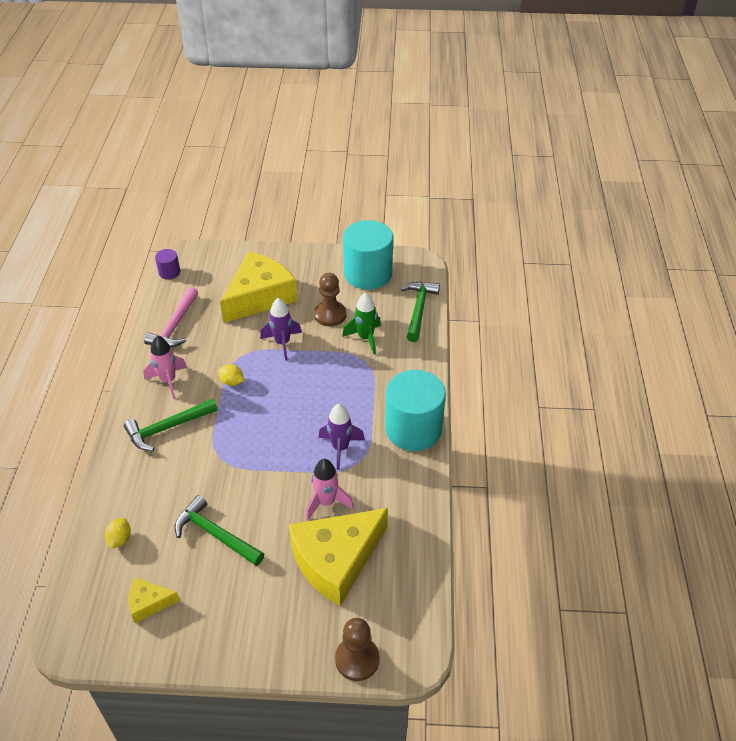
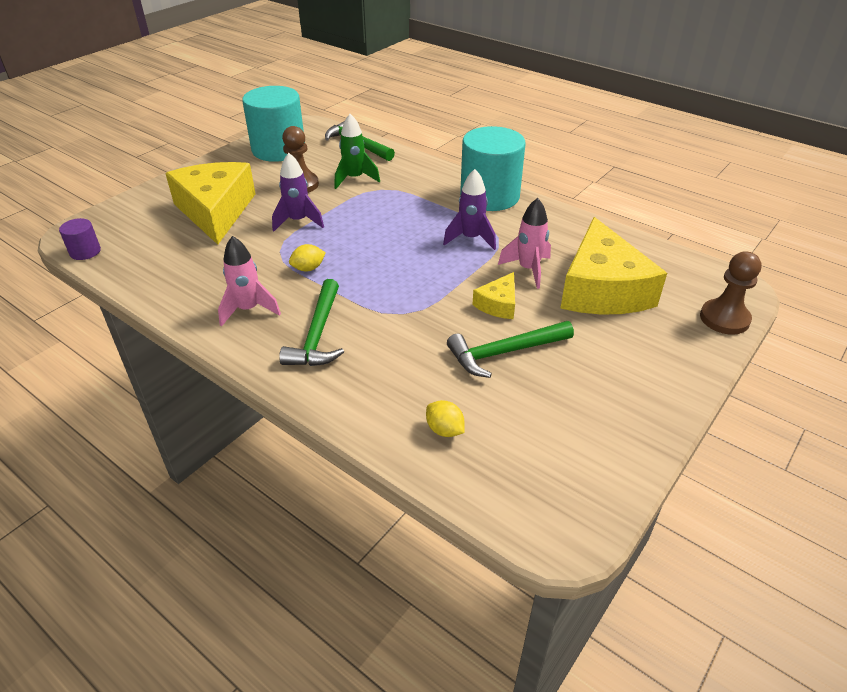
camera: 55 degrees left, 5 degrees down
yellow cheese [128,578,180,623] -> yellow cheese moved to [472,272,515,319]
pink hammer [144,287,198,347] -> none

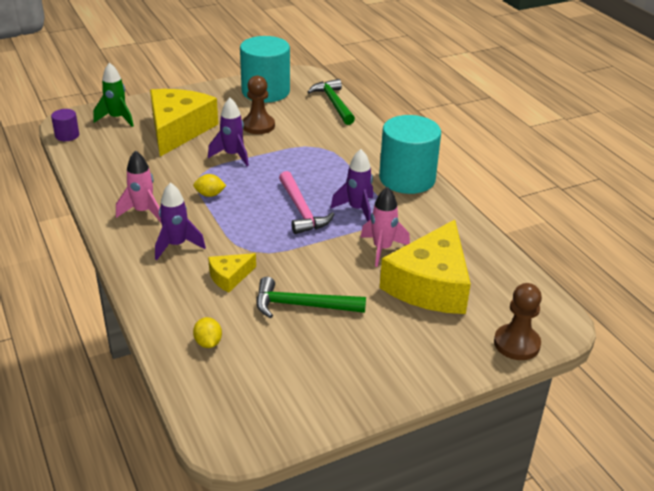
camera: 25 degrees right, 5 degrees down
green hammer [279,279,344,366] -> purple rocket [155,182,206,260]
green rocket [335,114,380,189] -> green rocket moved to [93,62,134,127]
yellow cheese [472,272,515,319] -> yellow cheese moved to [208,253,256,292]
none -> pink hammer [279,171,335,234]

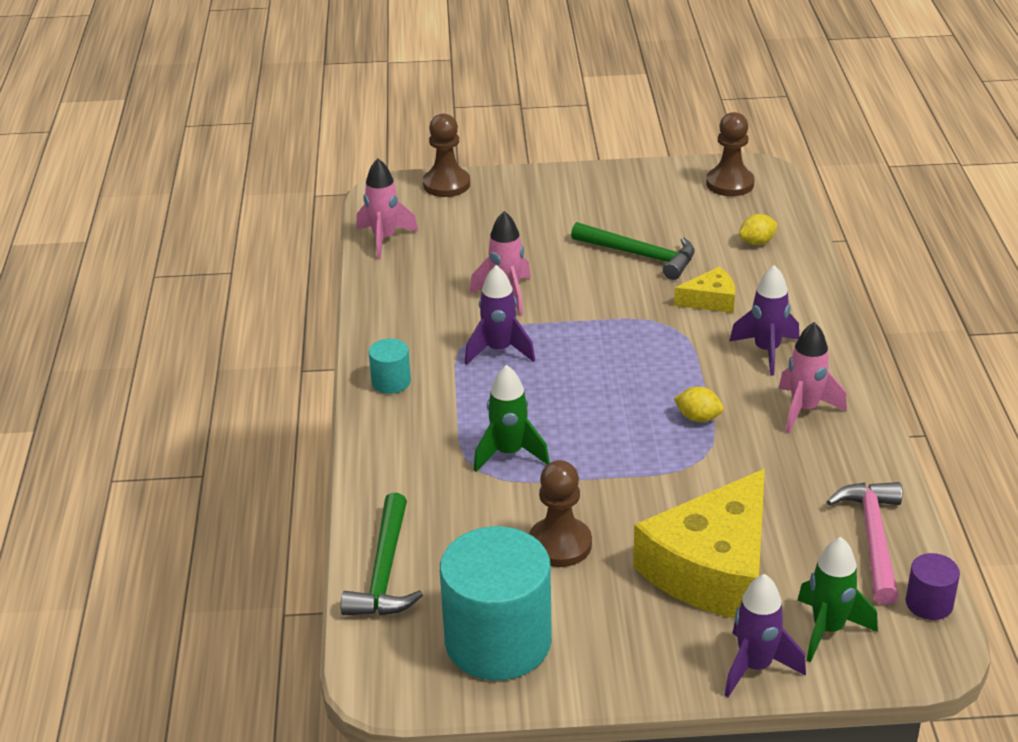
camera: 155 degrees left, 0 degrees up
yellow lemon [193,317,222,348] -> yellow lemon turned 60 degrees clockwise [739,214,778,245]
purple rocket [208,98,249,166] -> purple rocket moved to [725,574,806,697]
pink hammer [279,171,335,234] -> pink hammer moved to [827,482,902,605]
turquoise cylinder [379,115,441,194] -> turquoise cylinder [369,339,411,394], size x0.45
yellow cheese [380,220,471,314] -> none
none -> pink rocket [356,158,418,259]
none -> green rocket [474,365,550,472]
none -> brown pawn [706,112,755,196]

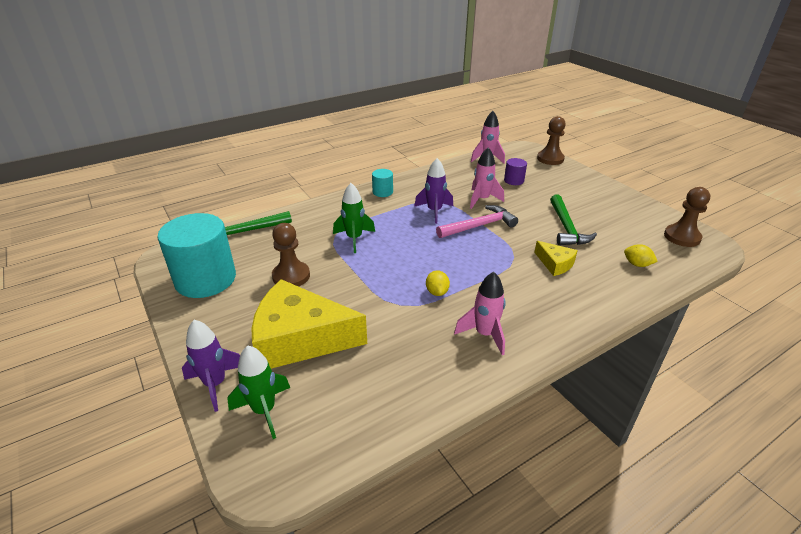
camera: 60 degrees right, 0 degrees up
purple rocket [730,265,799,376] -> none
pink hammer [827,482,902,605] -> pink hammer moved to [436,205,518,238]
purple cylinder [906,553,960,620] -> purple cylinder moved to [504,158,527,185]

